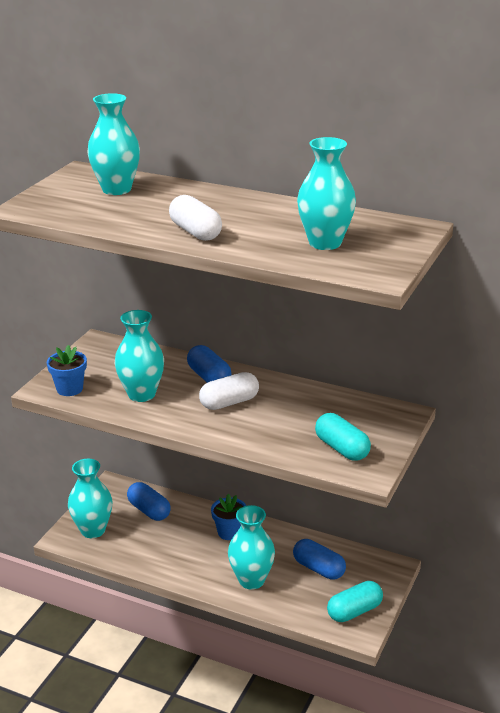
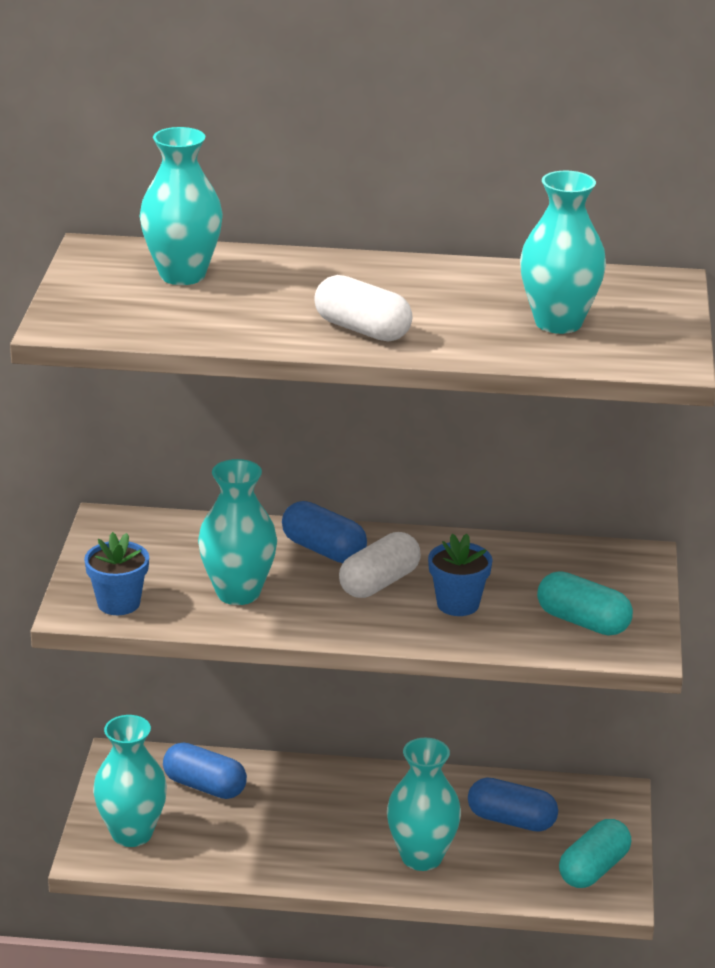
camera: 20 degrees left, 0 degrees up
blue flower pot [211,494,246,540] -> blue flower pot moved to [428,534,492,616]

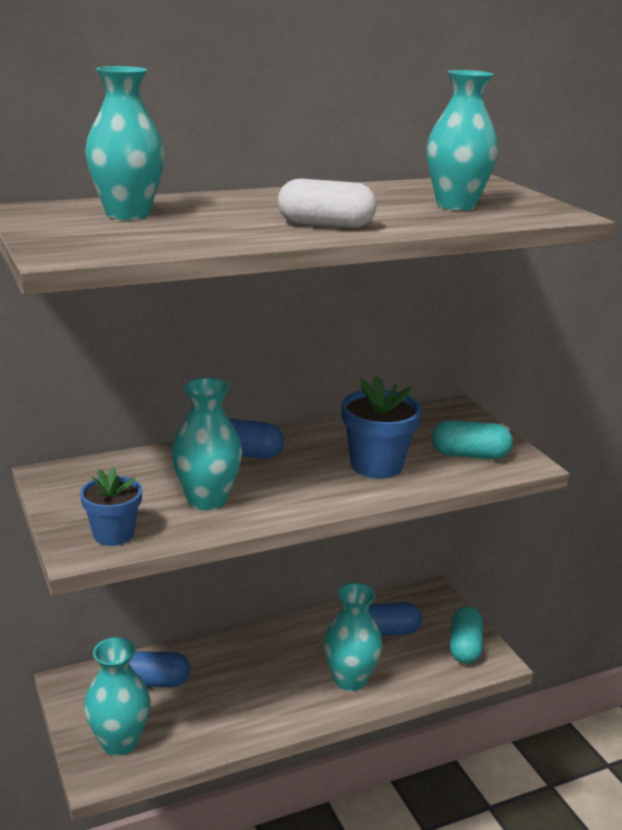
camera: 30 degrees left, 5 degrees down
white capsule [339,532,421,598] -> none
blue flower pot [428,534,492,616] -> blue flower pot [342,375,422,479], size x1.51

